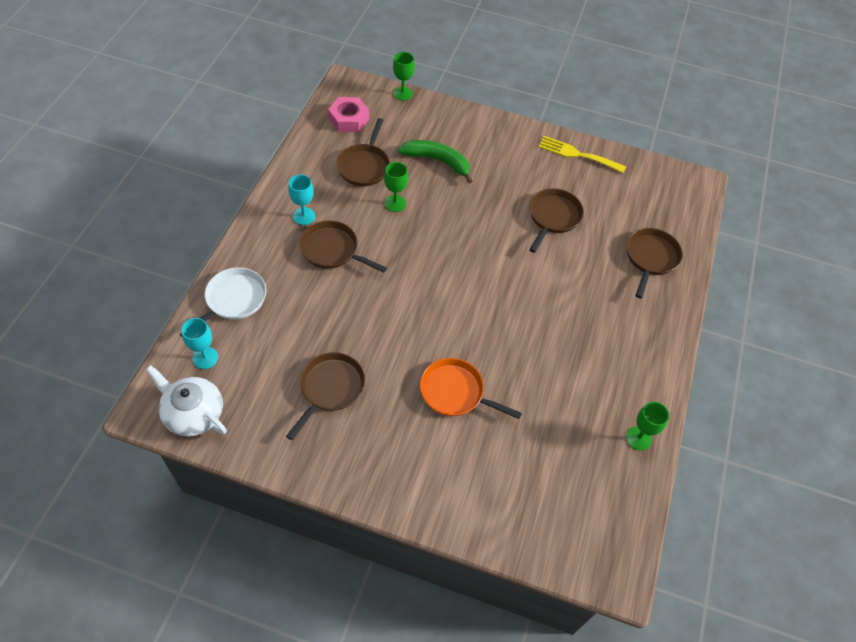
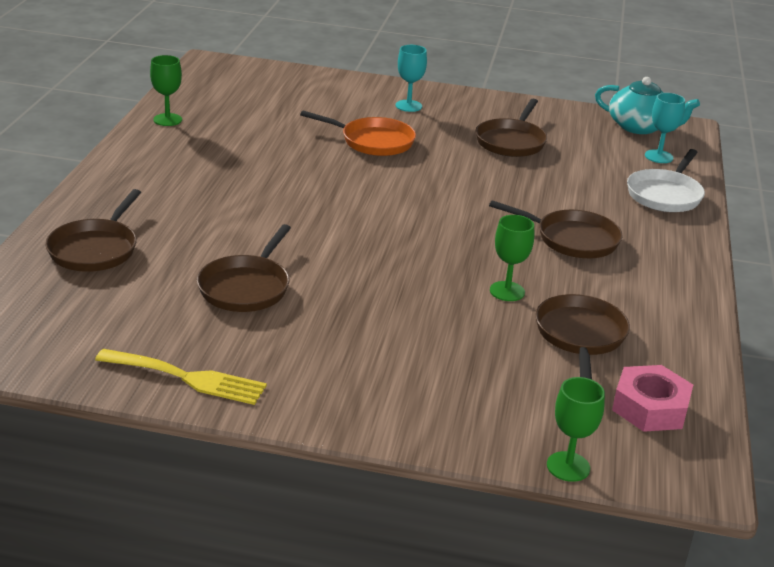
camera: 175 degrees right, 25 degrees down
white teapot [146,366,227,436] -> turquoise teapot [595,77,700,134]
turquoise goblet [288,174,315,225] -> turquoise goblet moved to [396,45,427,112]
green banana [398,140,472,183] -> none

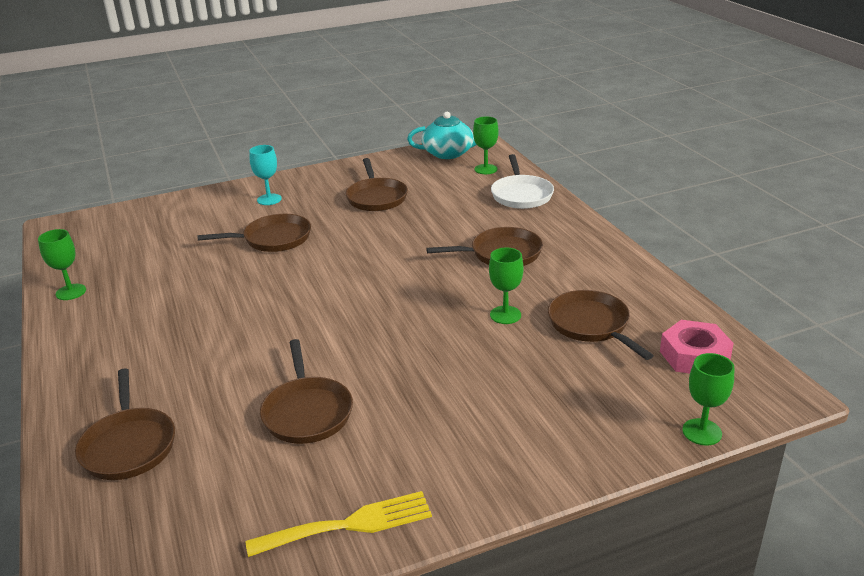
camera: 30 degrees left, 0 degrees up
orange pan [300,110,416,156] -> brown pan [197,214,311,252]
turquoise goblet [645,93,685,163] -> green goblet [473,116,499,174]

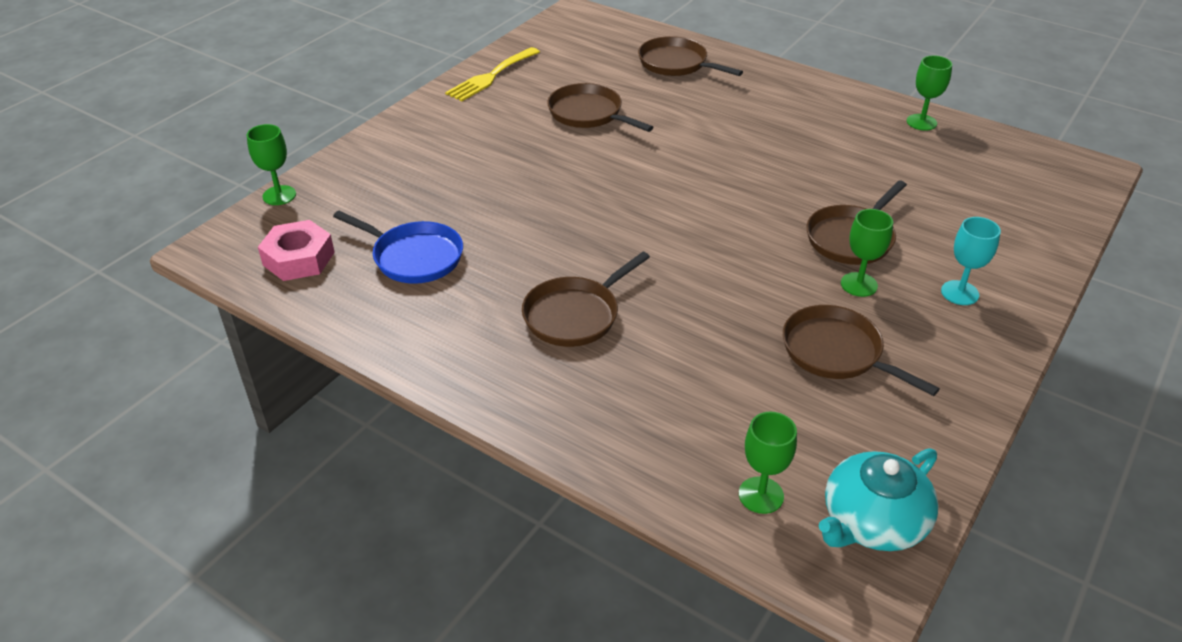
camera: 145 degrees right, 10 degrees up
green goblet [489,248,524,324] -> green goblet moved to [841,209,893,297]
white pan [491,154,554,209] -> none
brown pan [548,290,654,360] -> blue pan [333,211,463,284]

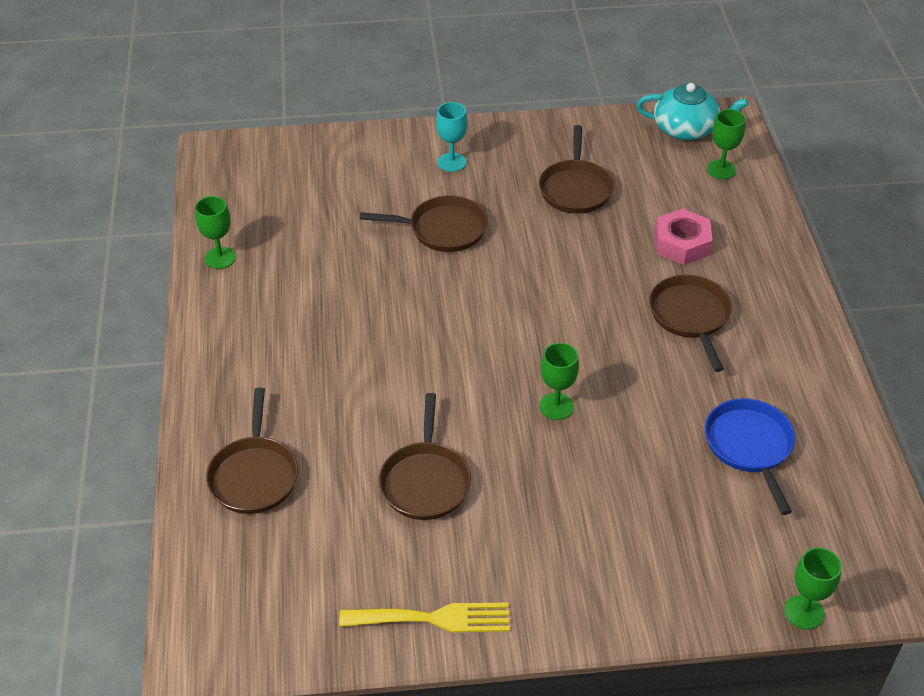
camera: 130 degrees left, 5 degrees up
pink nut [258,220,335,281] -> pink nut moved to [655,208,713,265]
brown pan [522,252,650,347] -> brown pan turned 105 degrees counterclockwise [649,275,732,372]
green goblet [841,209,893,297] -> green goblet moved to [539,343,579,420]

